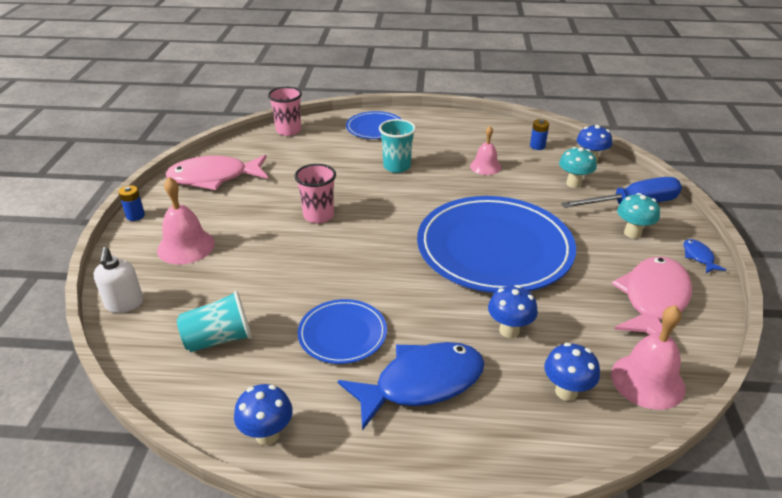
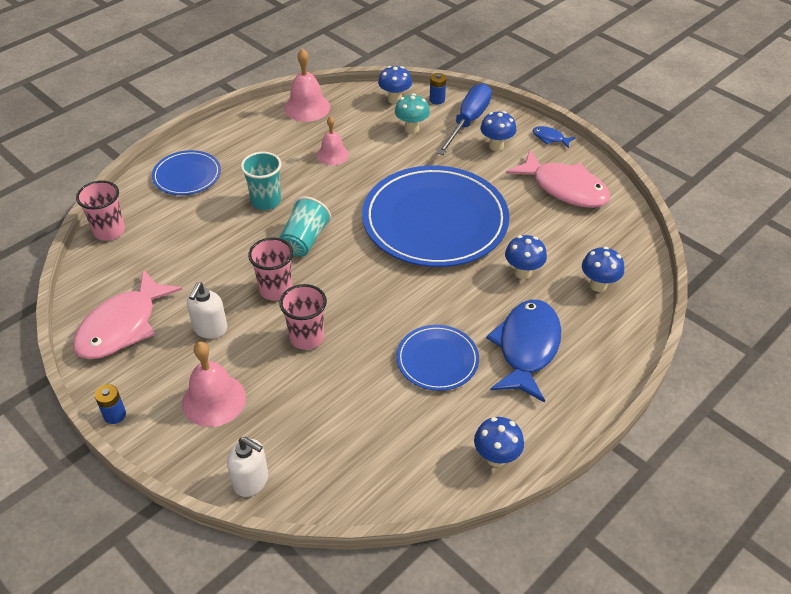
camera: 50 degrees left, 10 degrees up
turquoise cup [177,291,252,352] -> turquoise cup moved to [279,196,331,257]
blue battery [530,119,549,150] -> blue battery moved to [429,73,446,105]
pink fish [611,256,692,335] -> pink fish turned 150 degrees clockwise [506,150,610,208]
pink bell [611,305,686,410] -> pink bell moved to [284,49,330,122]
turquoise mushroom [617,193,660,239] -> blue mushroom [480,111,517,151]
none -> white soap dispenser [187,282,227,339]
none -> pink cup [279,284,327,350]

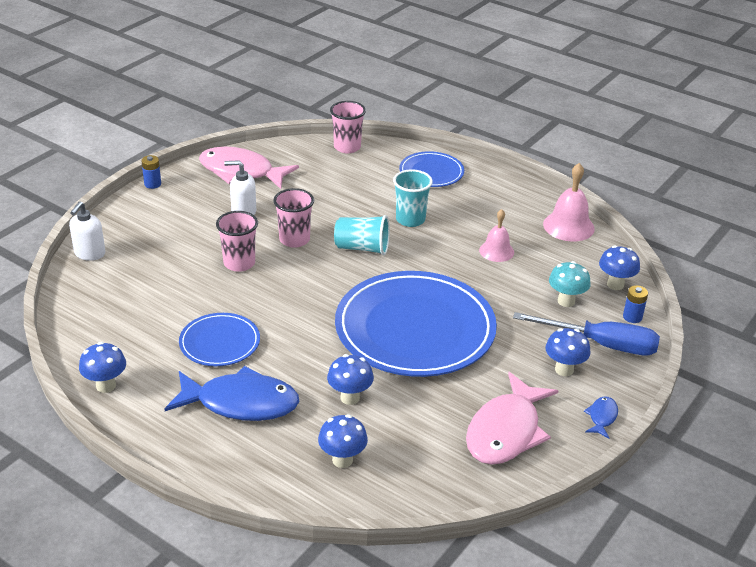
camera: 80 degrees right, 10 degrees down
pink bell [182,342,246,427] -> none

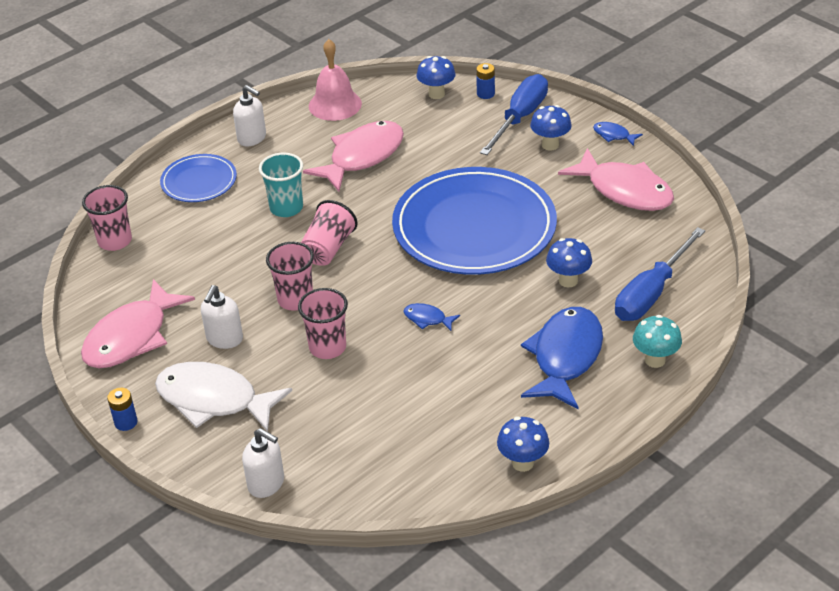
camera: 75 degrees left, 5 degrees up
blue plate [179,313,260,366] -> none
blue mushroom [318,415,368,468] -> blue screwdriver [615,227,705,321]
turquoise cup [334,215,390,255] -> pink cup [301,200,358,266]
pink bell [479,209,514,262] -> pink fish [303,121,404,192]
turquoise mushroom [549,261,591,307] -> turquoise mushroom moved to [633,315,682,368]
none -> white fish [155,362,292,432]
none -> white soap dispenser [233,85,266,146]
none -> blue fish [403,303,460,331]

